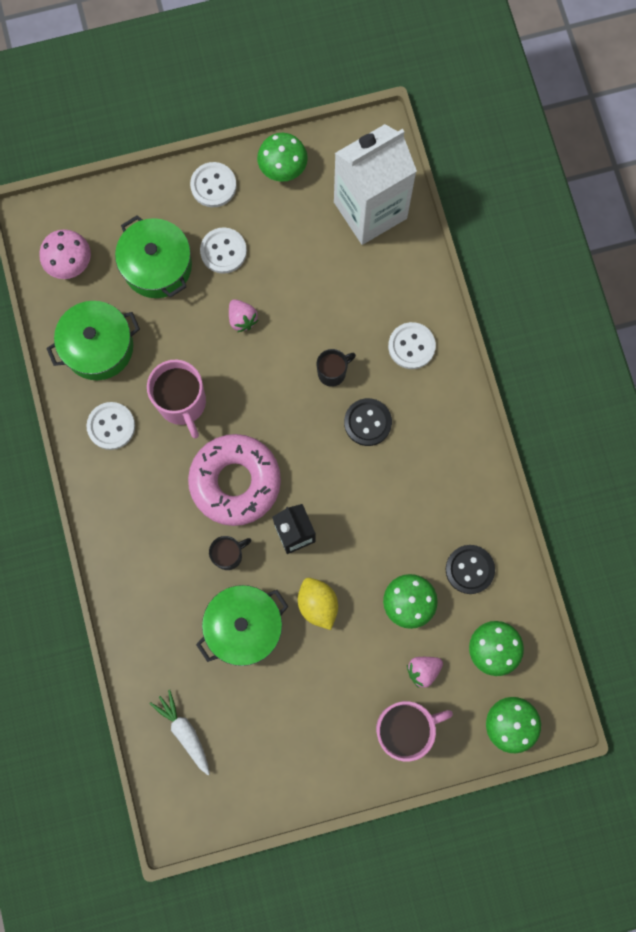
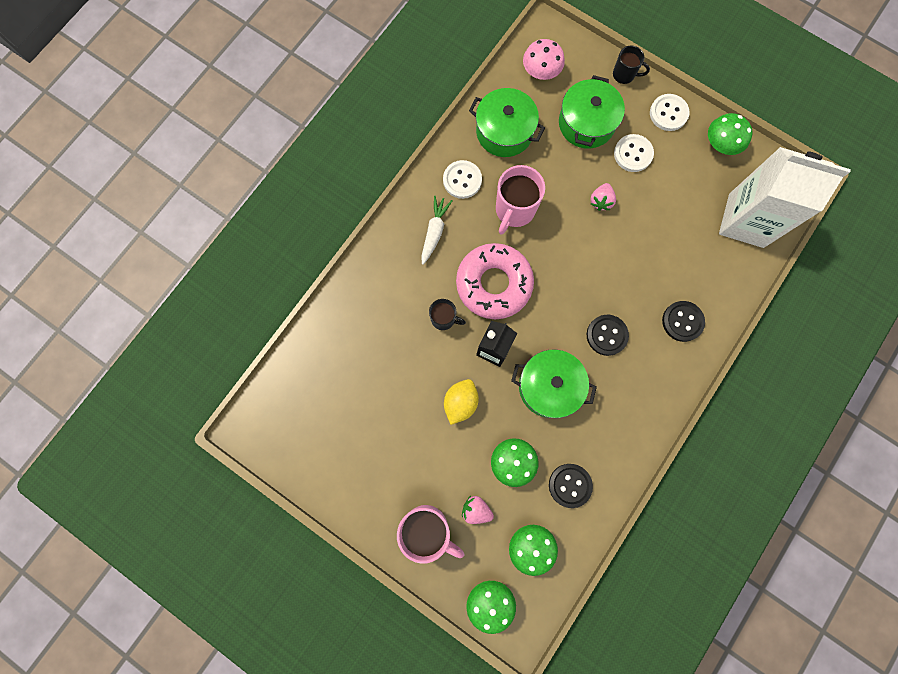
camera: 50 degrees right, 0 degrees up
white carrot [150,690,210,775] -> white carrot moved to [421,196,453,265]
green pot [196,585,289,666] -> green pot moved to [511,350,597,418]
black mug [317,349,356,387] -> black mug moved to [613,46,650,84]
white button [388,322,436,369] -> black button [662,301,705,342]

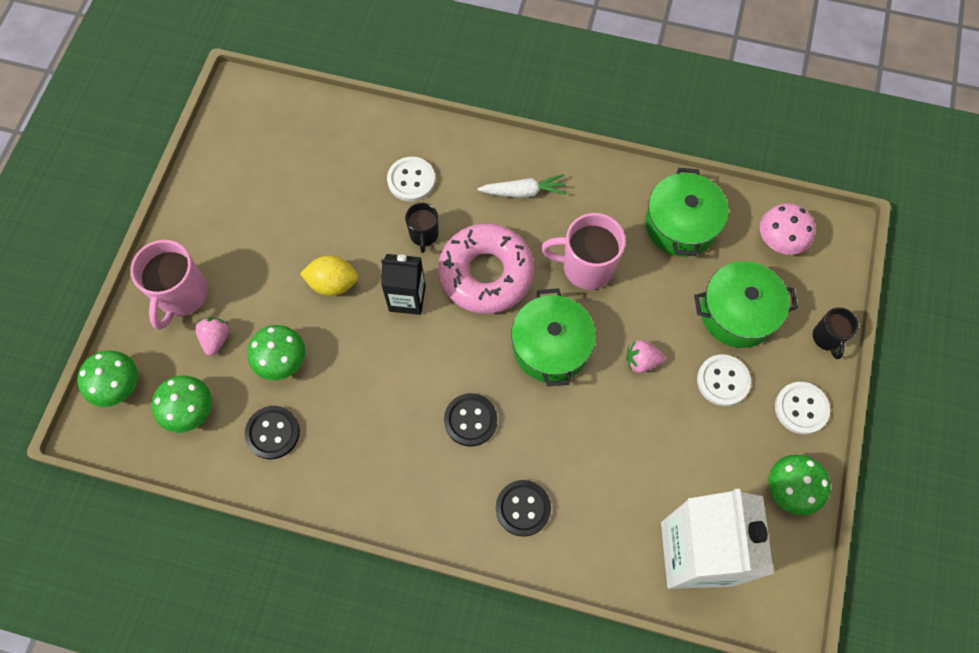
camera: 70 degrees right, 10 degrees down
white button [443,160,482,199] -> white button moved to [387,157,435,202]
green pot [511,350,597,418] -> green pot moved to [511,289,596,386]

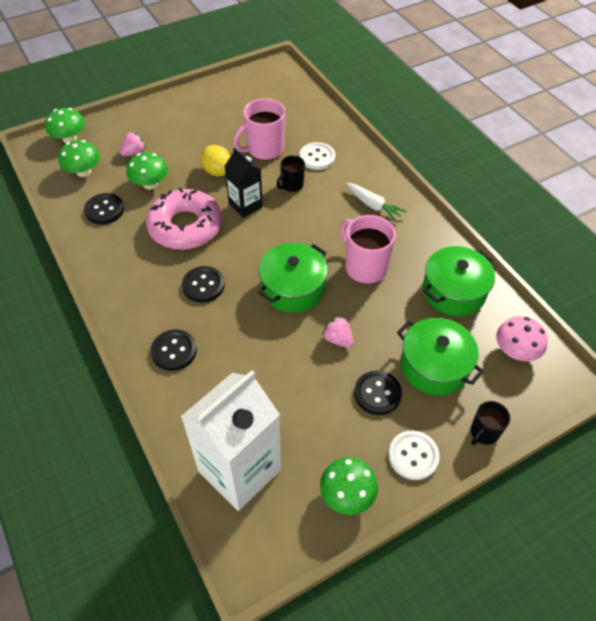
camera: 45 degrees right, 15 degrees down
pink mug [131,240,208,330] -> pink mug moved to [233,98,285,160]
pink donut [438,224,534,314] -> pink donut moved to [146,188,222,250]
white button [697,354,751,406] -> black button [354,371,402,415]

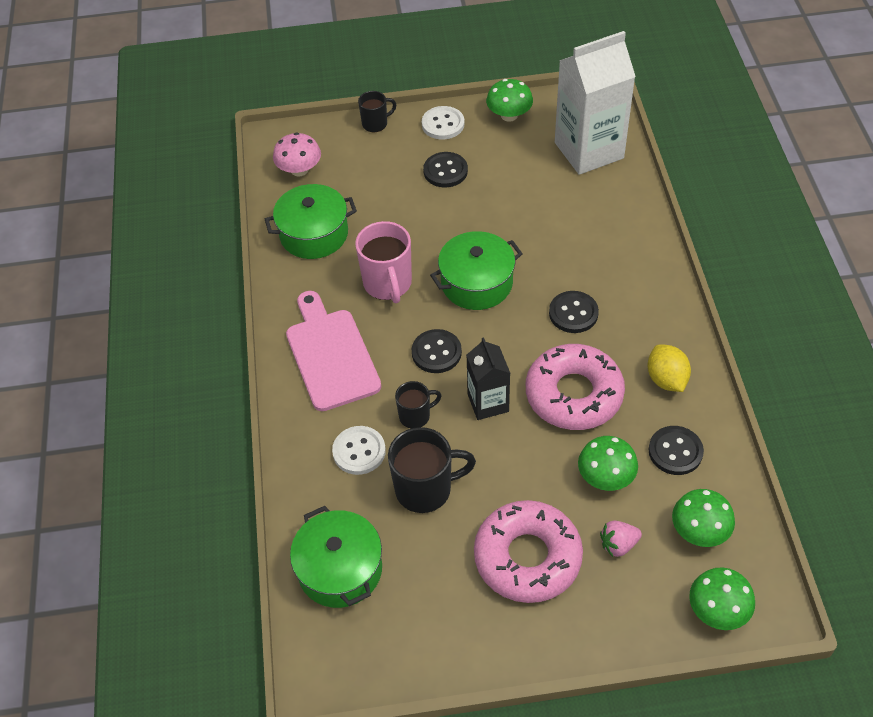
camera: 155 degrees left, 0 degrees up
black button [150,330,197,371] -> black button moved to [412,329,462,373]
yellow lemon [201,145,231,177] -> yellow lemon moved to [648,344,691,392]
pink mug [233,98,285,160] -> black mug [388,427,476,513]
pink strawberry [322,316,354,348] -> none
white carrot [346,182,407,222] -> pink cutting board [286,291,381,411]
green pot [397,318,484,395] -> green pot moved to [290,506,382,608]
none -> pink donut [474,500,583,603]

